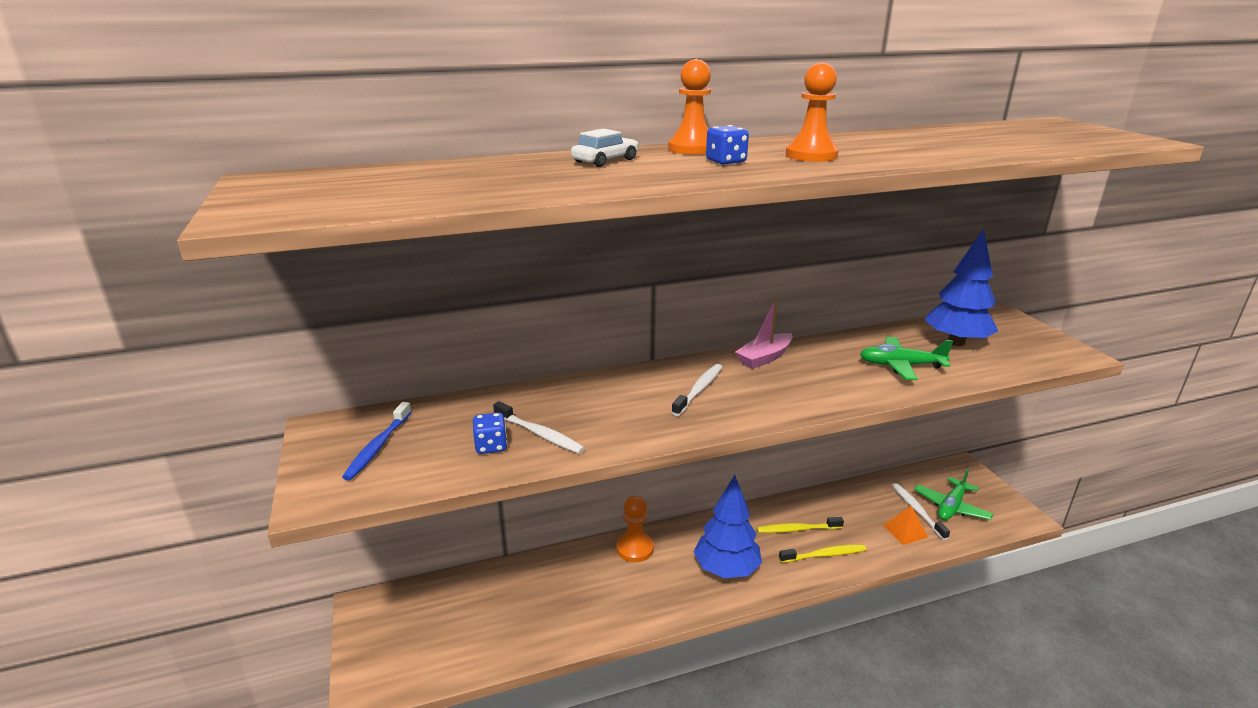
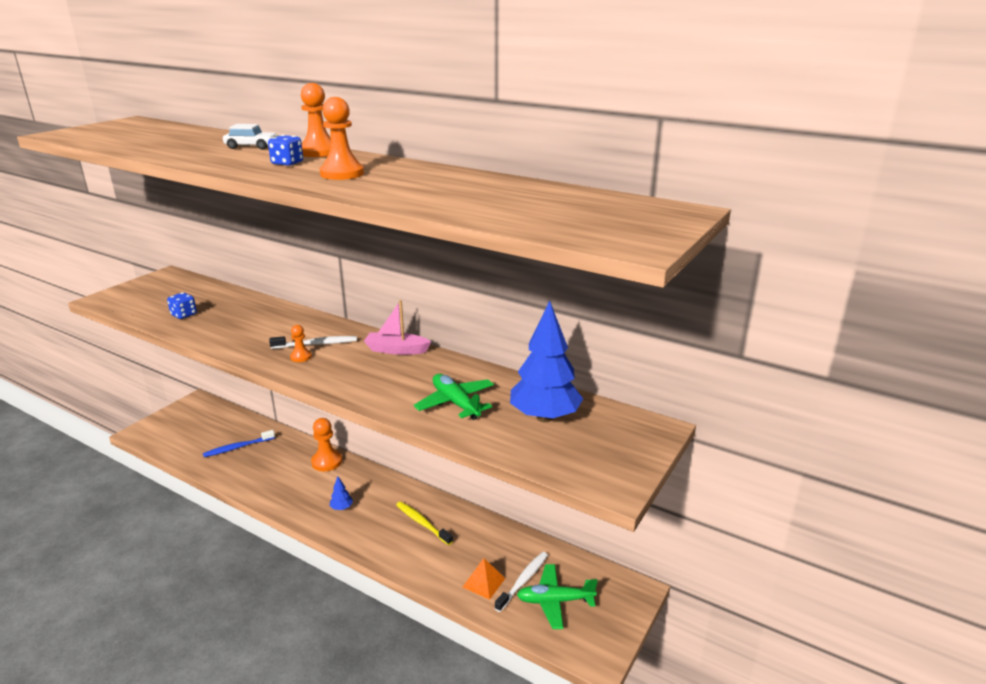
camera: 50 degrees right, 0 degrees up
blue toothbrush [342,402,411,480] -> blue toothbrush moved to [203,430,275,457]
white toothbrush [493,401,585,454] -> none
blue tree [694,475,762,578] -> blue tree [330,476,353,510], size x0.41
yellow toothbrush [779,544,866,563] -> none
none -> orange pawn [290,325,312,362]

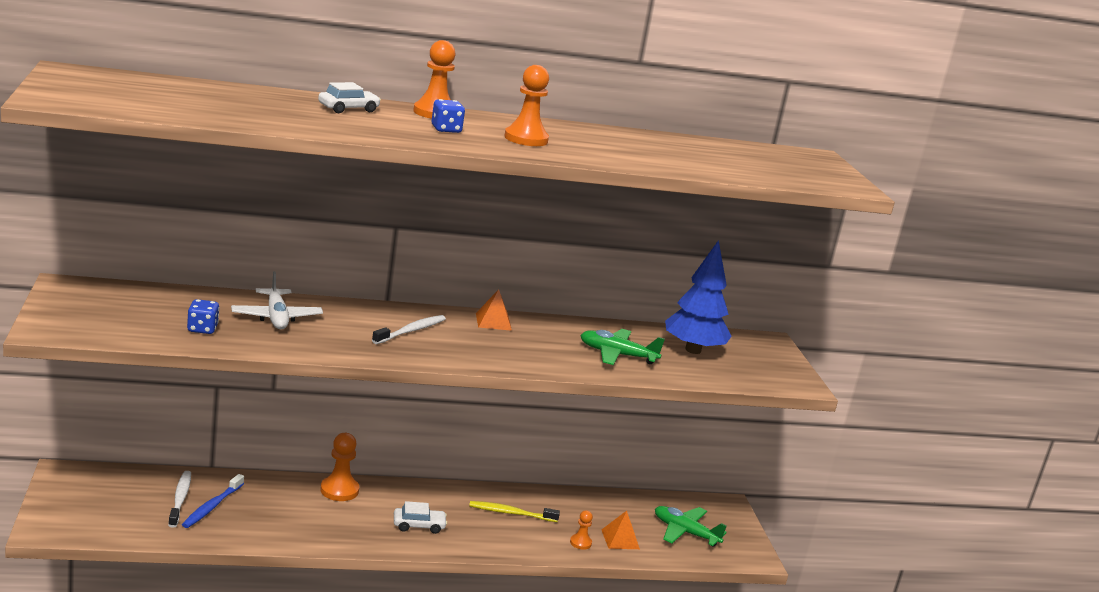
camera: 45 degrees left, 5 degrees down
orange pawn [290,325,312,362] -> orange pawn moved to [570,510,593,550]
blue tree [330,476,353,510] -> white car [394,501,447,534]
pink boat [364,300,431,355] -> orange pyramid [476,289,512,331]
white toothbrush [495,552,548,612] -> white toothbrush moved to [168,471,191,528]
green plane [517,564,598,629] -> green plane turned 75 degrees clockwise [655,506,727,547]
none -> white plane [231,271,323,329]

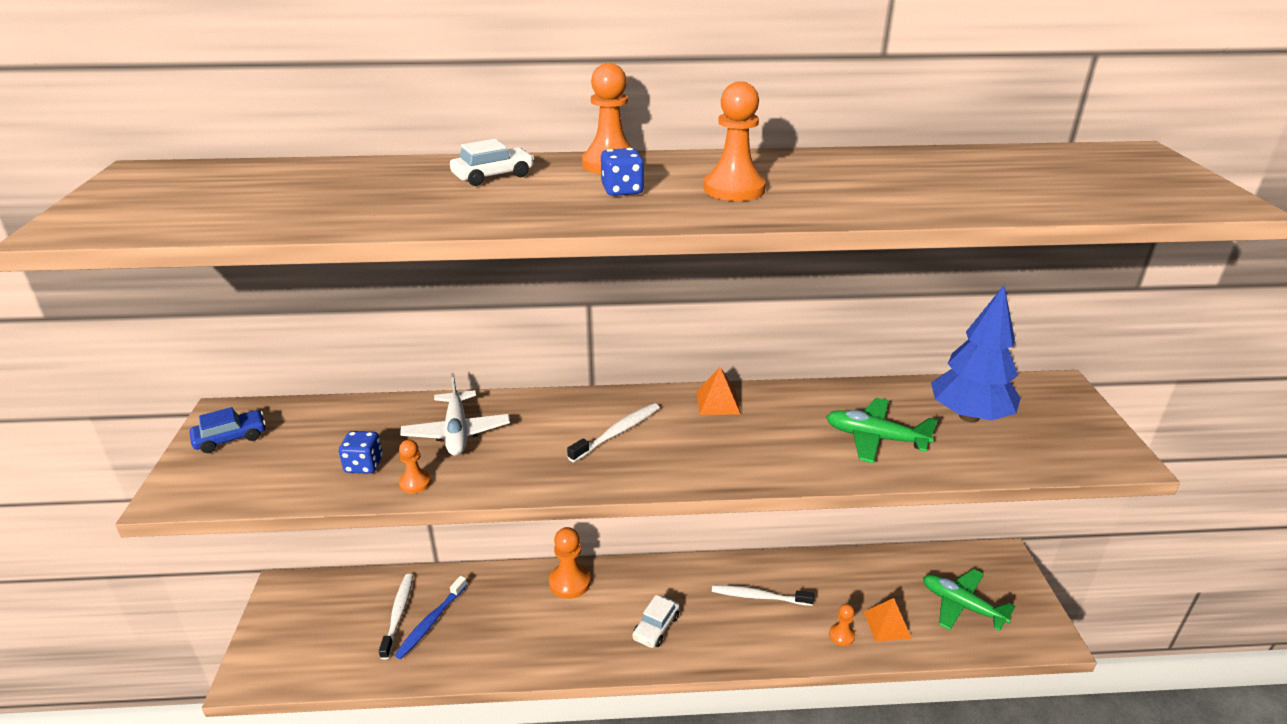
camera: 10 degrees right, 10 degrees up
white car [394,501,447,534] -> white car turned 120 degrees clockwise [632,595,679,648]
yellow toothbrush [469,501,560,522] -> white toothbrush [712,585,814,606]
none -> blue car [190,407,266,453]
none -> orange pawn [399,440,431,493]

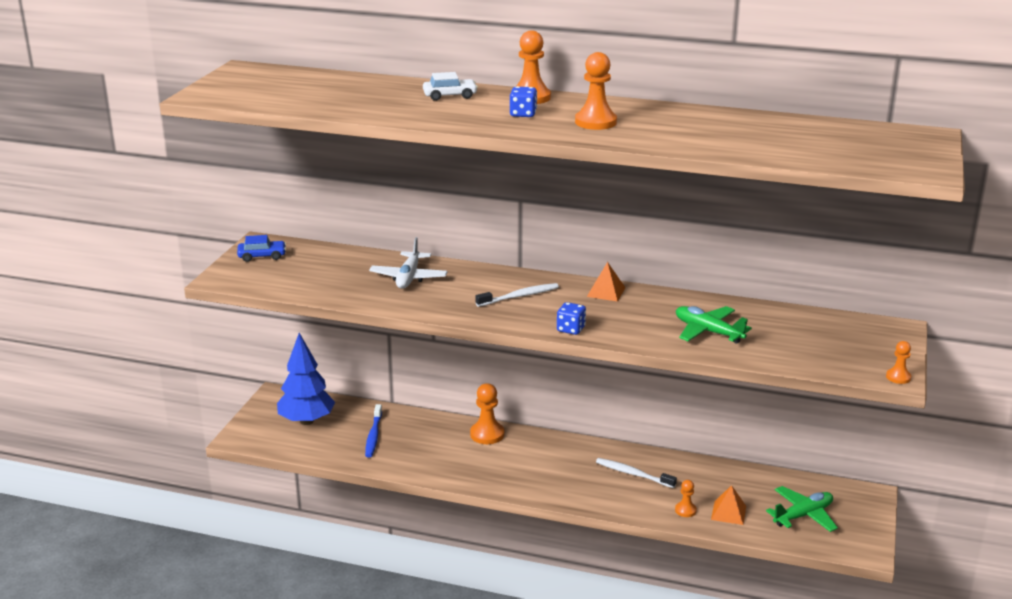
camera: 20 degrees right, 5 degrees down
blue dice [339,431,383,474] -> blue dice moved to [557,302,586,335]
white toothbrush [379,574,413,659] -> none
blue toothbrush [394,576,467,659] -> blue toothbrush turned 45 degrees counterclockwise [365,404,382,458]
orange pawn [399,440,431,493] -> orange pawn moved to [886,341,911,384]
white car [632,595,679,648] -> none
green plane [923,569,1016,631] -> green plane turned 90 degrees clockwise [766,486,838,532]
blue tree [931,285,1020,423] -> blue tree moved to [277,333,335,425]

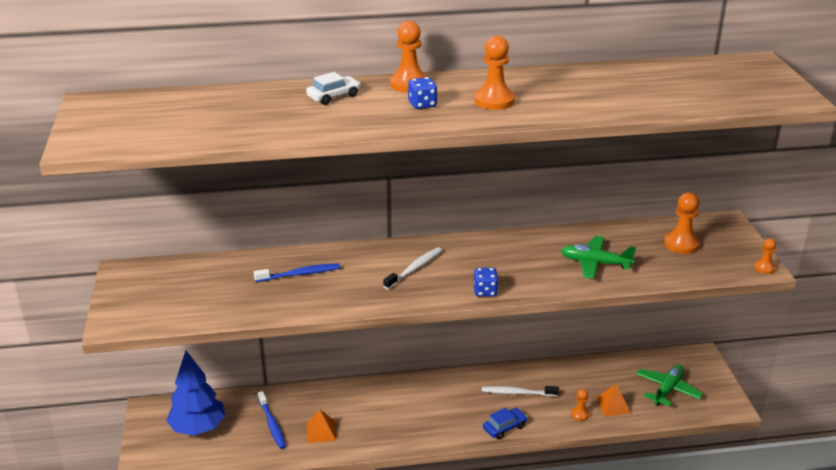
camera: 25 degrees left, 5 degrees up
blue car [237,235,286,262] -> blue car moved to [483,407,527,439]
white plane [369,237,448,289] -> blue toothbrush [254,263,340,282]
orange pawn [470,383,504,444] -> orange pawn moved to [664,192,700,254]
orange pyramid [587,262,625,302] -> orange pyramid moved to [307,410,336,443]

